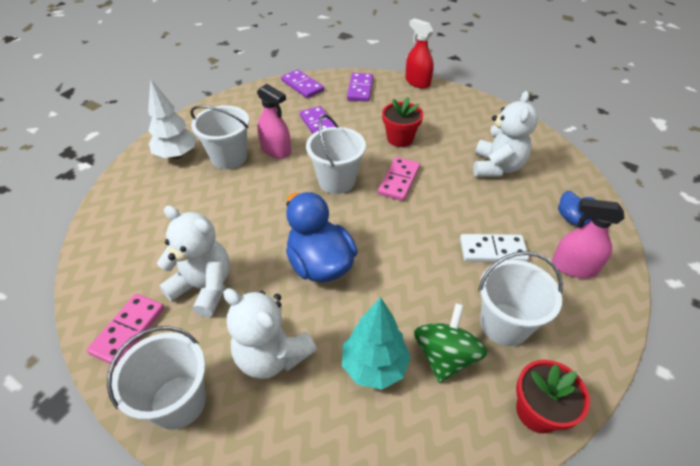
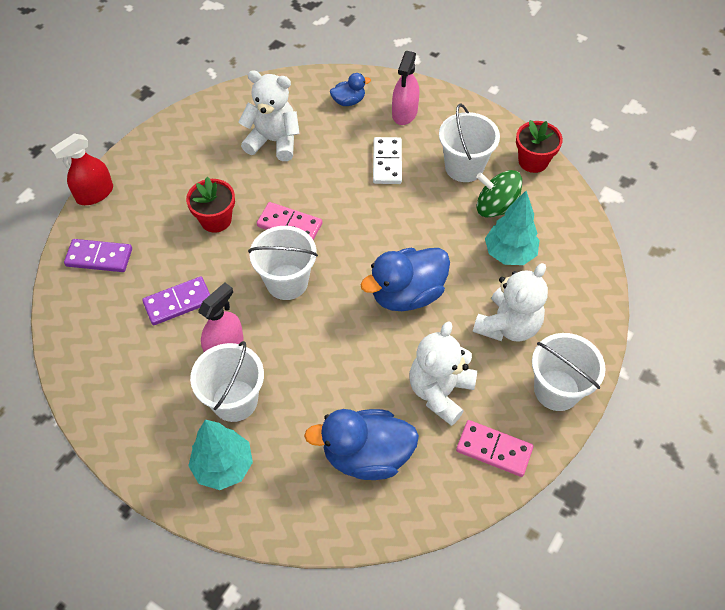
camera: 90 degrees left, 10 degrees up
white tree [148,80,197,159] -> turquoise tree [188,420,253,490]
purple domino [281,69,324,98] -> none
none -> blue duck [304,409,419,480]

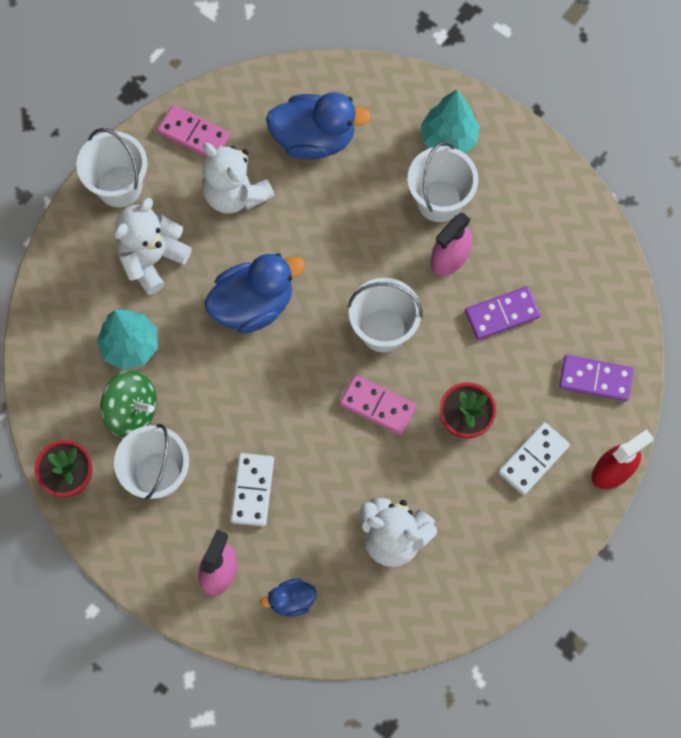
camera: 175 degrees left, 15 degrees up
white teddy bear [410,321,477,426] -> white teddy bear turned 105 degrees clockwise [202,143,275,214]
none -> white domino [498,422,570,495]

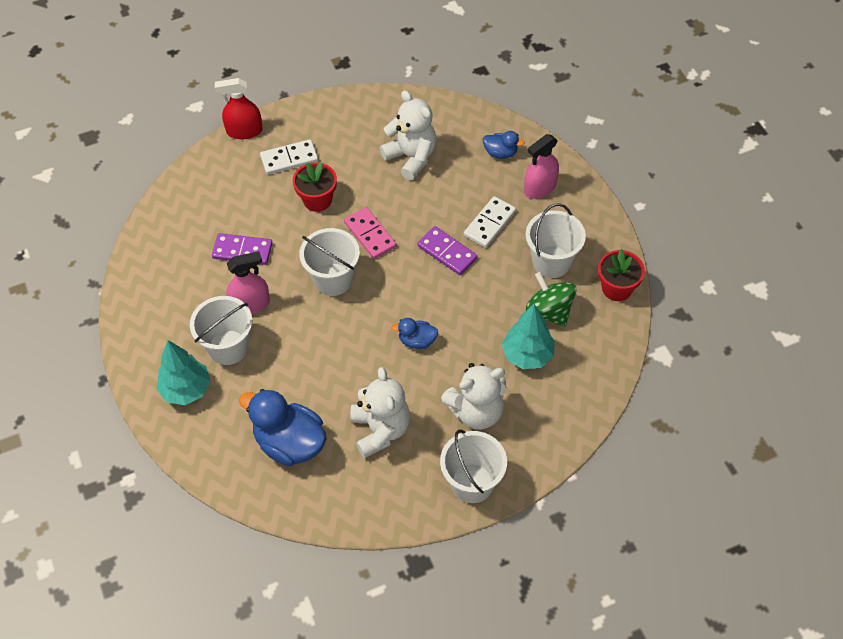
camera: 150 degrees left, 15 degrees down
pink domino [157,105,230,157] -> none
blue duck [204,253,305,334] -> blue duck [391,318,438,349], size x0.51
purple domino [559,355,633,401] -> purple domino moved to [417,226,477,275]

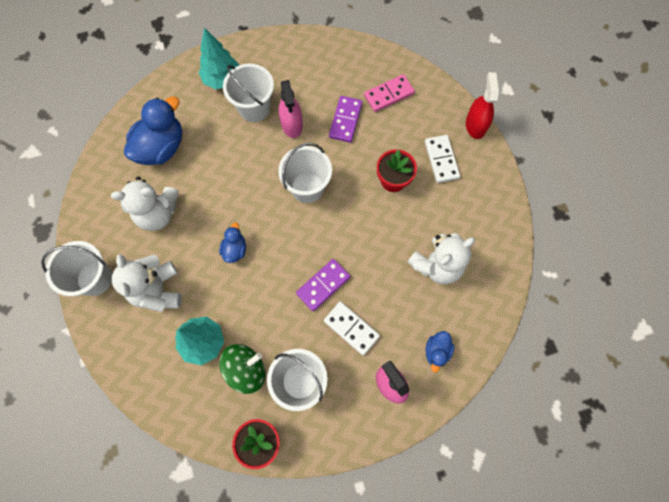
camera: 95 degrees right, 15 degrees up
pink domino [344,207,397,259] -> pink domino moved to [364,74,415,112]

